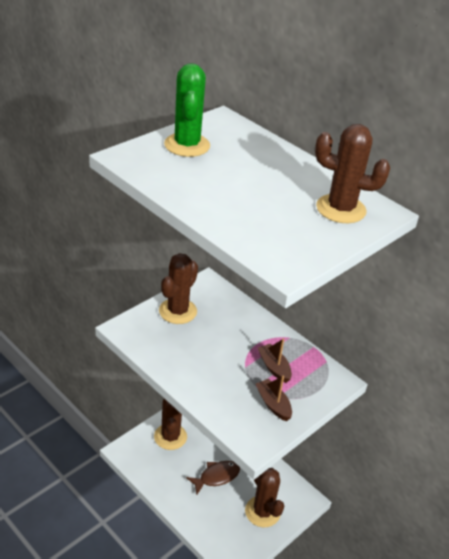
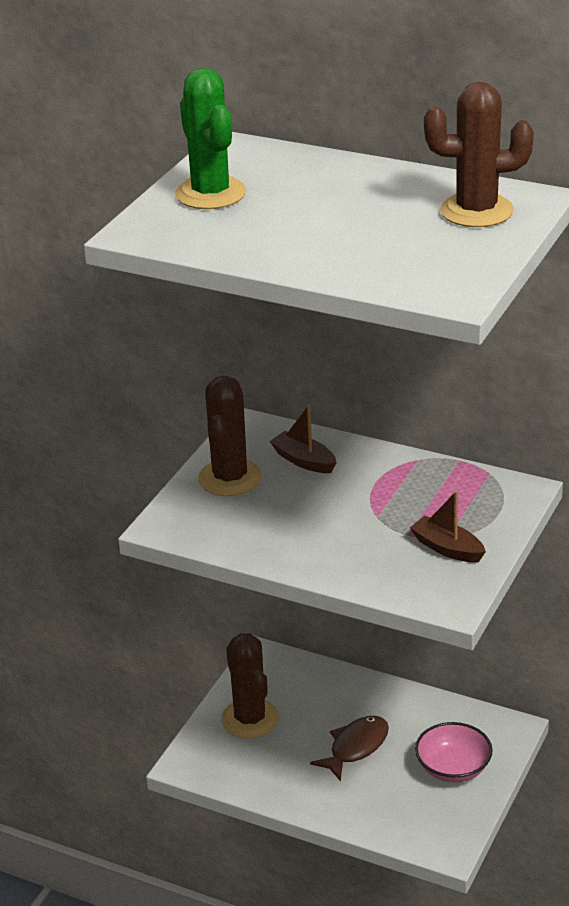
camera: 15 degrees left, 5 degrees down
brown cactus [245,468,284,527] -> pink bowl [415,722,493,782]
brown boat [258,339,292,383] -> brown boat moved to [270,405,336,473]

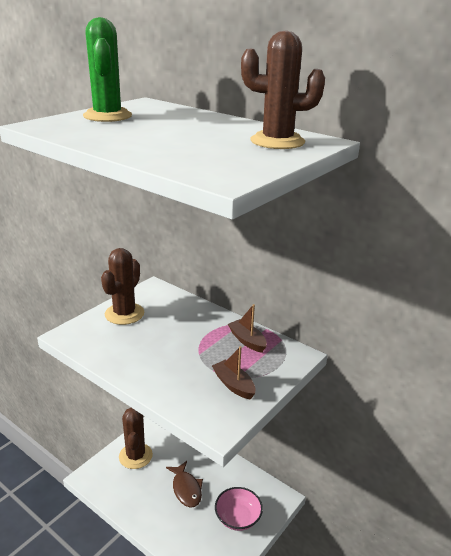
camera: 10 degrees right, 5 degrees down
brown boat [270,405,336,473] -> brown boat moved to [228,304,267,353]
brown fish [310,716,389,781] -> brown fish turned 105 degrees clockwise [166,461,203,508]

